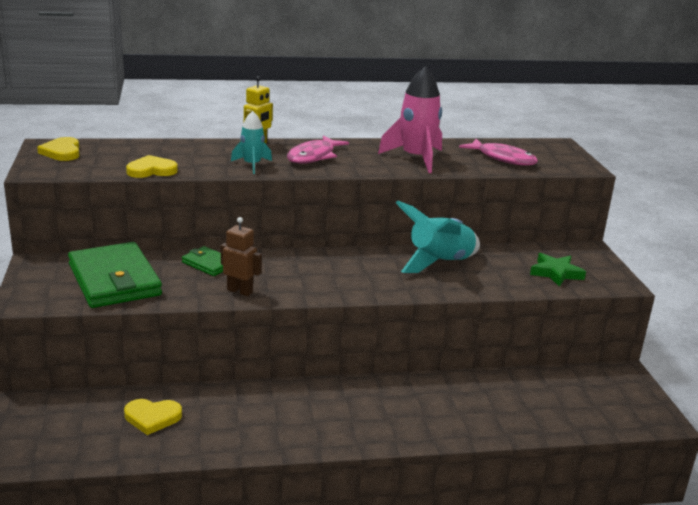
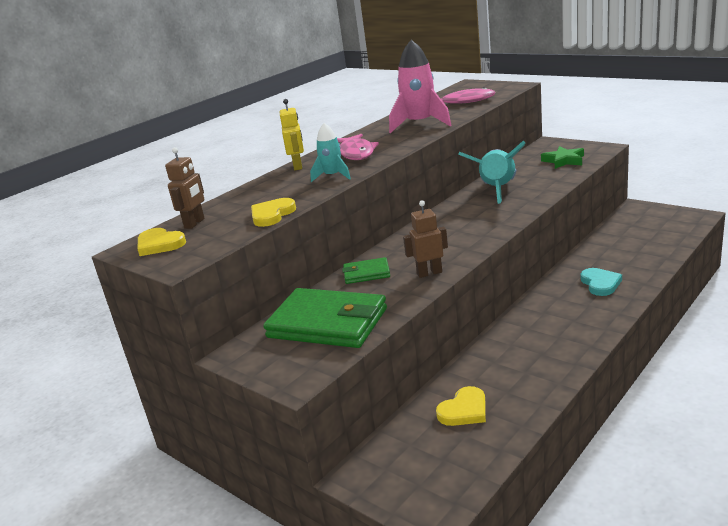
camera: 35 degrees left, 0 degrees up
none -> brown robot [165,147,205,229]
none -> turquoise heart [581,268,622,296]

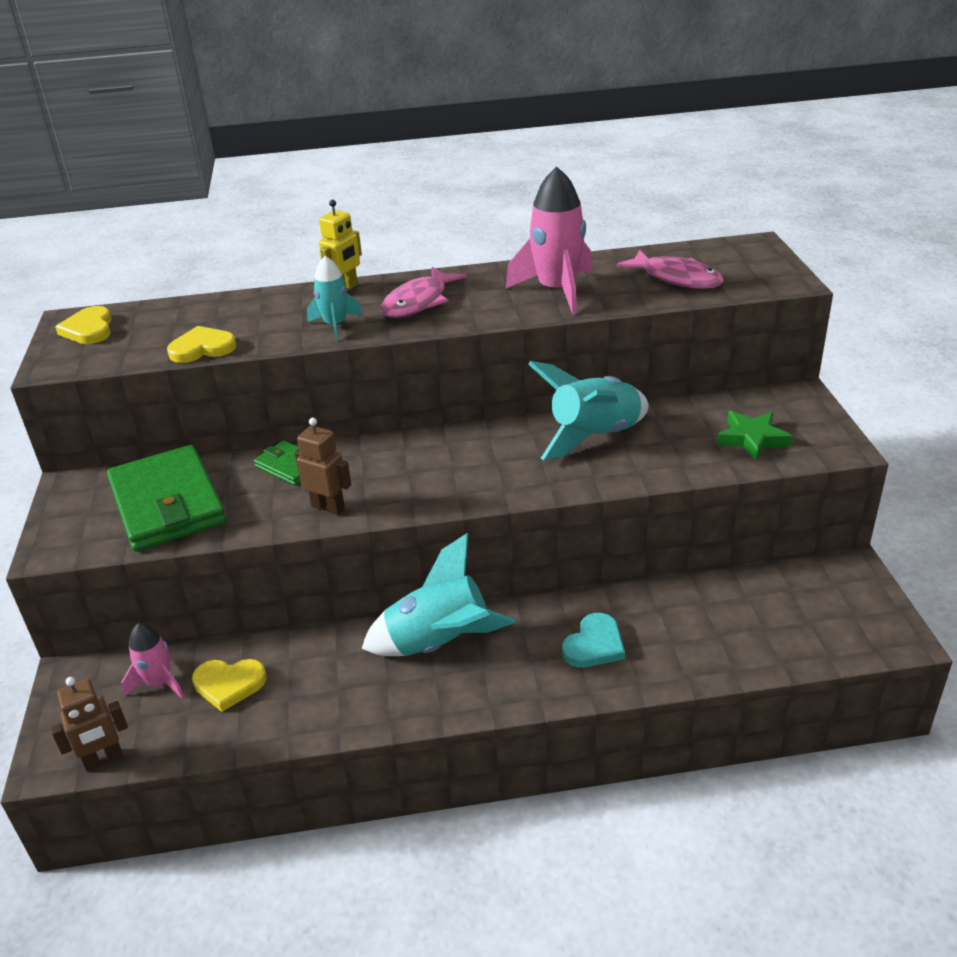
camera: 40 degrees right, 10 degrees up
brown robot [165,147,205,229] -> brown robot moved to [50,677,128,772]
none -> pink rocket [121,623,184,699]
none -> turquoise rocket [362,533,516,656]

